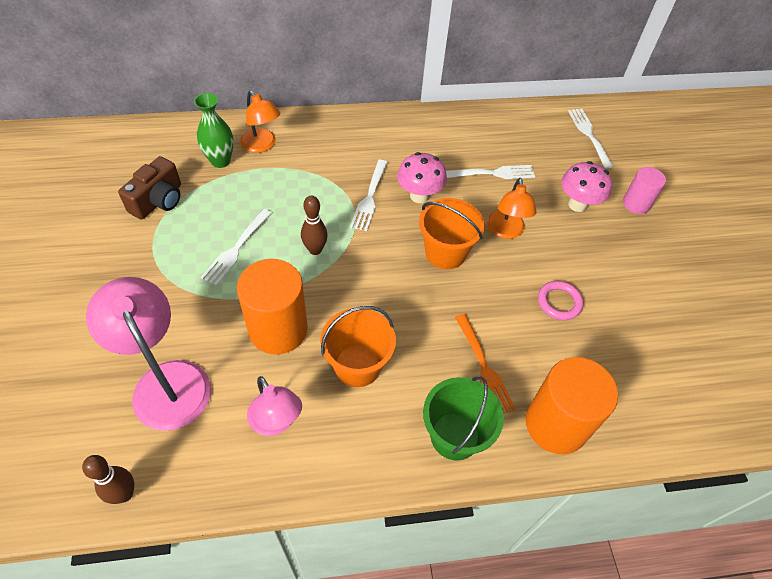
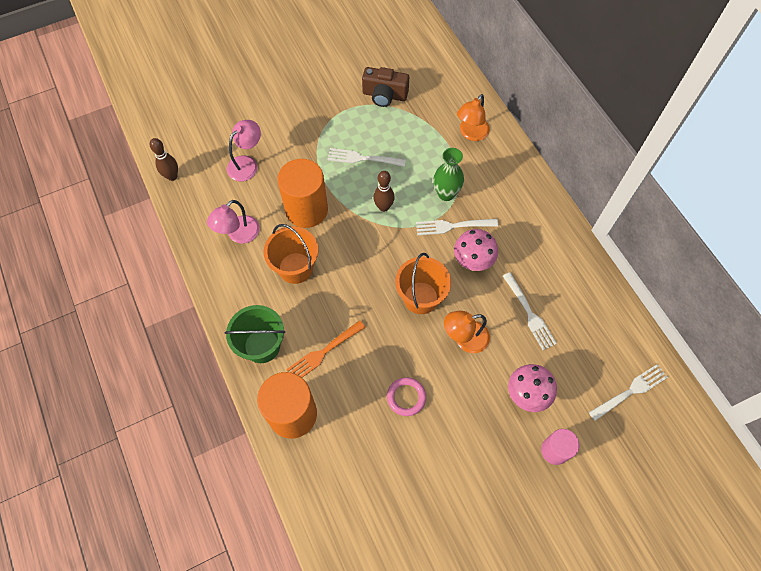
camera: 75 degrees right, 10 degrees up
pink lamp [86,277,211,431] -> pink lamp [227,120,261,181], size x0.61
green vase [194,93,234,168] -> green vase moved to [433,148,464,201]

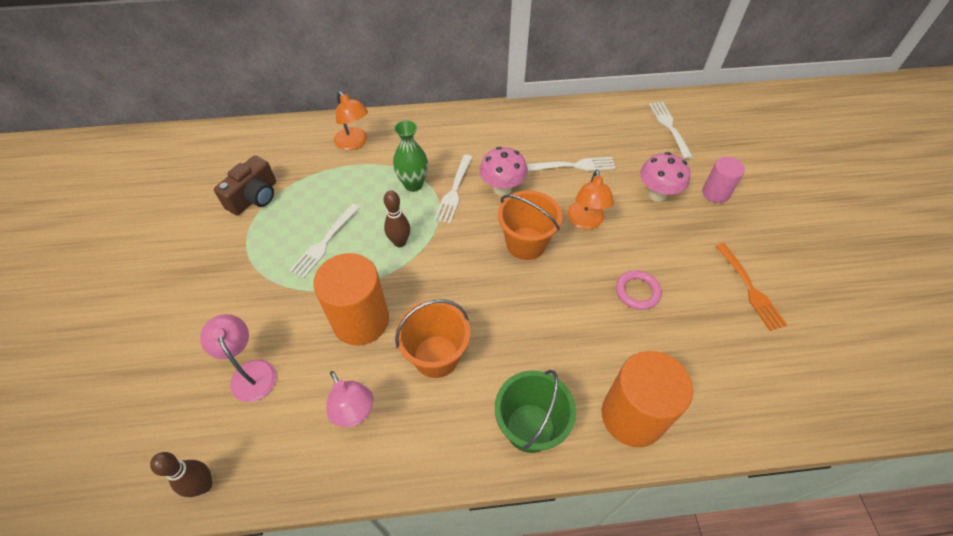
camera: 70 degrees left, 10 degrees down
orange fork [286,320,366,377] -> orange fork moved to [716,243,787,331]

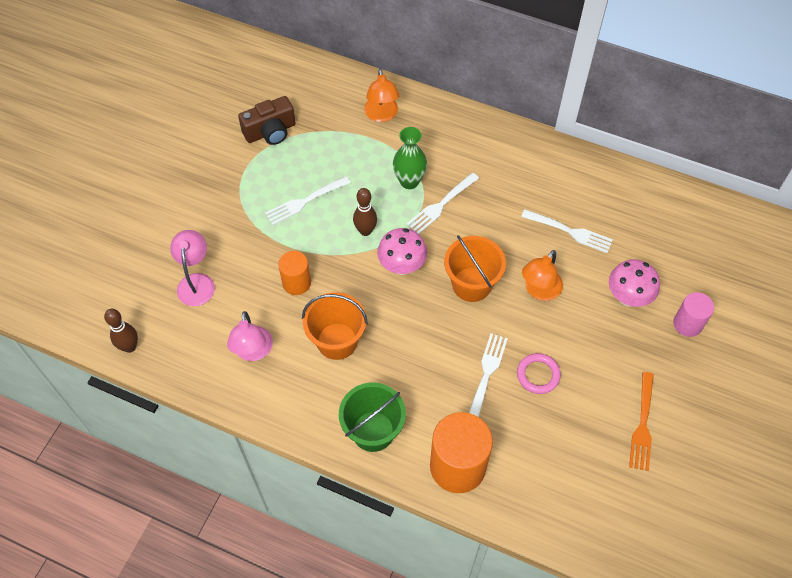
camera: 30 degrees right, 5 degrees up
orange cylinder [313,253,389,346] -> orange cylinder [278,251,311,295], size x0.56
pink mushroom [479,147,527,196] -> pink mushroom moved to [377,228,427,275]
white fork [649,101,693,159] -> white fork moved to [469,333,508,417]

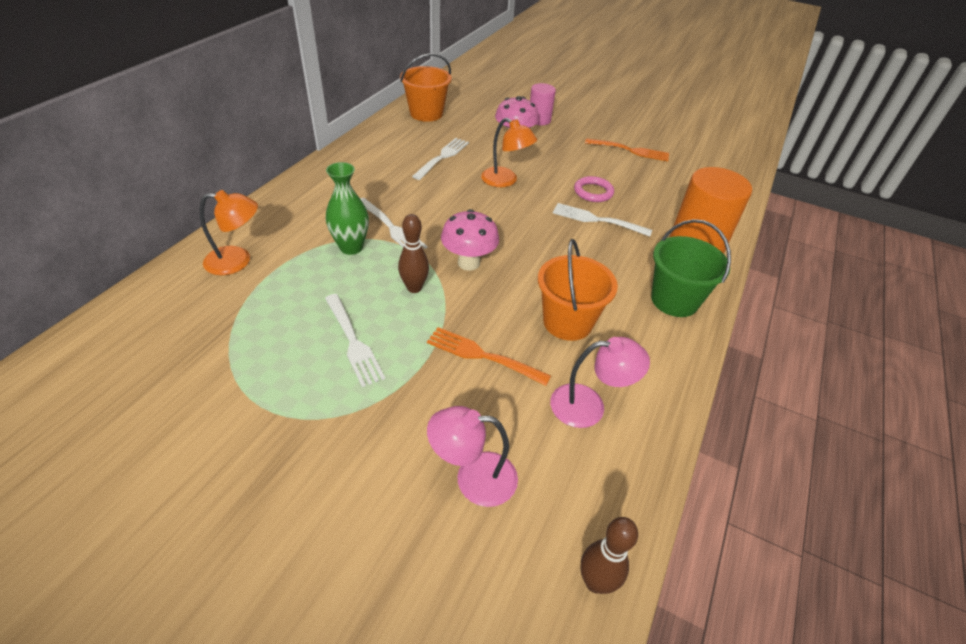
camera: 90 degrees left, 15 degrees down
brown camera [238,96,296,145] -> none
orange cylinder [278,251,311,295] -> orange fork [427,327,551,386]
orange bucket [444,235,506,302] -> orange bucket moved to [400,53,452,122]

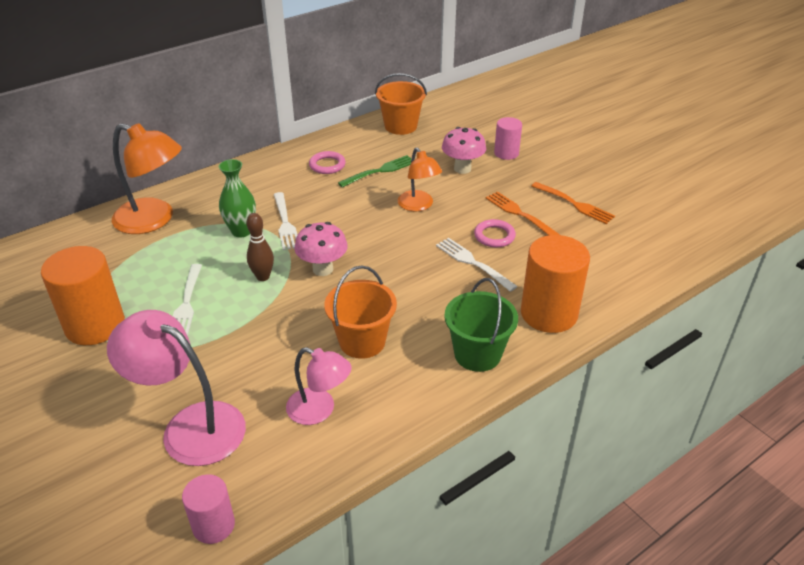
camera: 30 degrees right, 5 degrees down
orange lamp [199,190,258,275] -> orange lamp [112,123,182,234], size x1.63
white fork [412,138,469,180] -> green fork [338,155,411,188]
orange fork [427,327,551,386] -> orange fork moved to [486,191,560,235]
pink lamp [427,406,518,507] -> pink lamp [107,310,246,466], size x1.63
brown bowling pin [580,517,638,594] -> pink cylinder [182,474,235,544]
none -> orange cylinder [41,246,125,345]
none -> pink ring [309,151,346,174]

